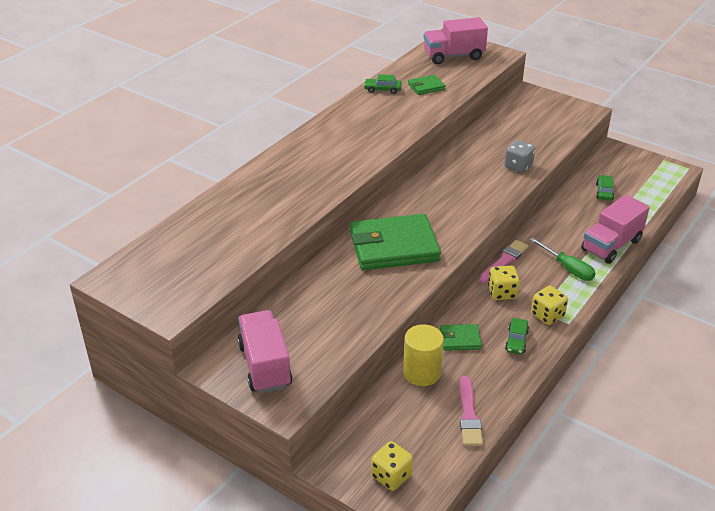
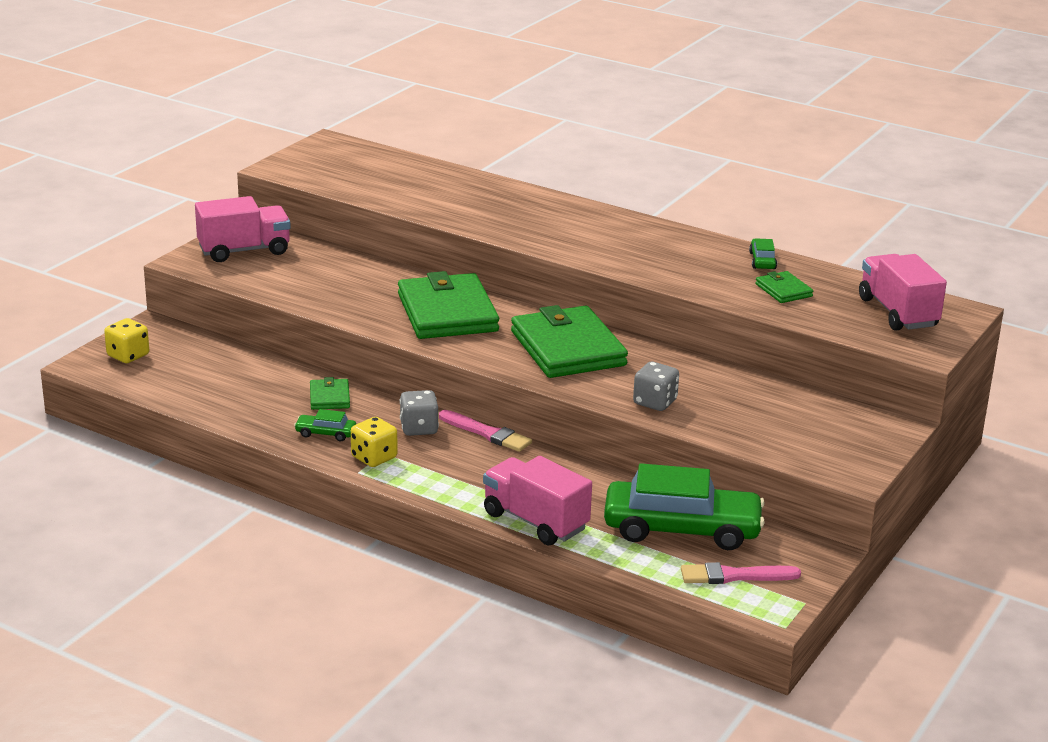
camera: 85 degrees right, 10 degrees down
yellow cylinder [403,324,444,386] -> none
pink brush [459,376,483,446] -> pink brush moved to [681,562,801,584]
yellow dice [488,266,520,300] -> grey dice [400,390,439,436]
green screwdriver [530,238,596,281] -> none
green car [596,175,614,201] -> green car [604,463,765,550], size x2.43
none -> green wallet [511,305,628,378]

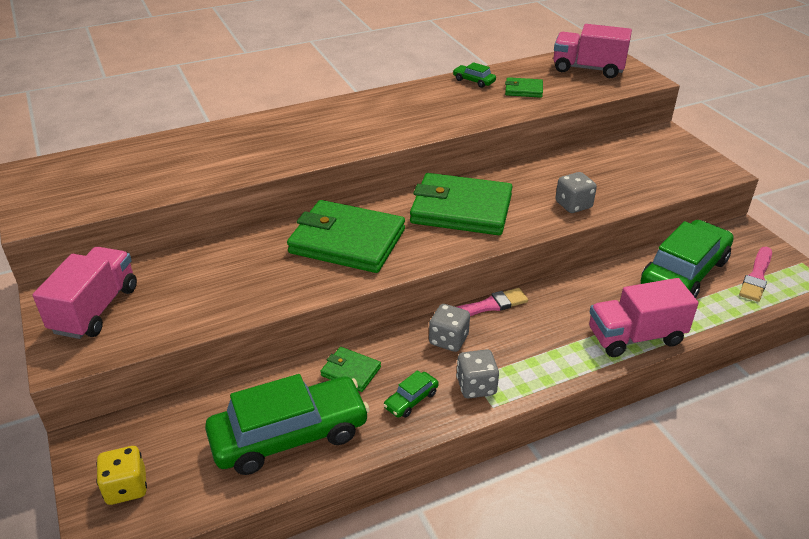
camera: 55 degrees left, 10 degrees up
yellow dice [351,417,397,467] -> grey dice [456,349,499,398]
none -> green car [205,374,370,475]

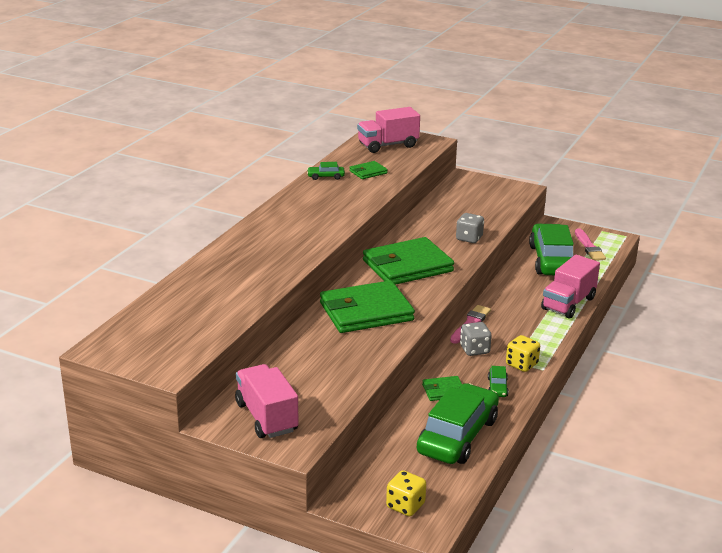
camera: 40 degrees left, 10 degrees down
grey dice [456,349,499,398] -> yellow dice [506,335,540,372]

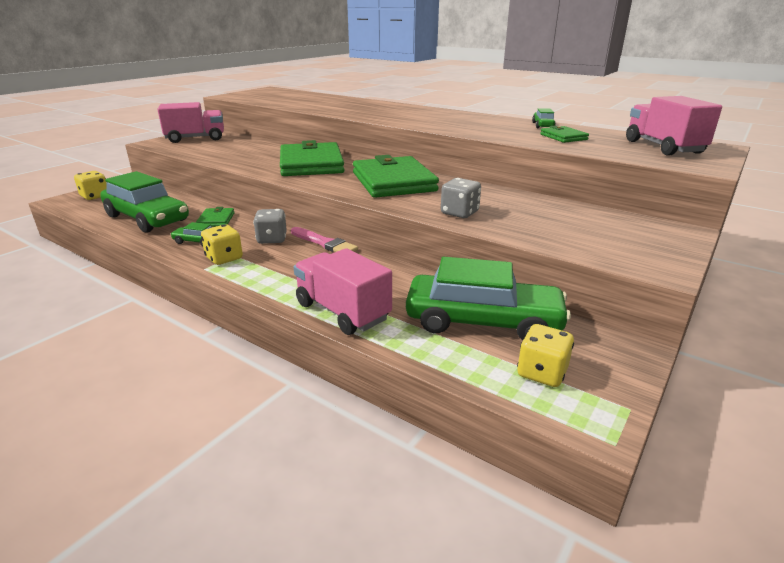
camera: 100 degrees right, 0 degrees up
pink brush [575,228,606,261] -> yellow dice [517,324,574,387]

